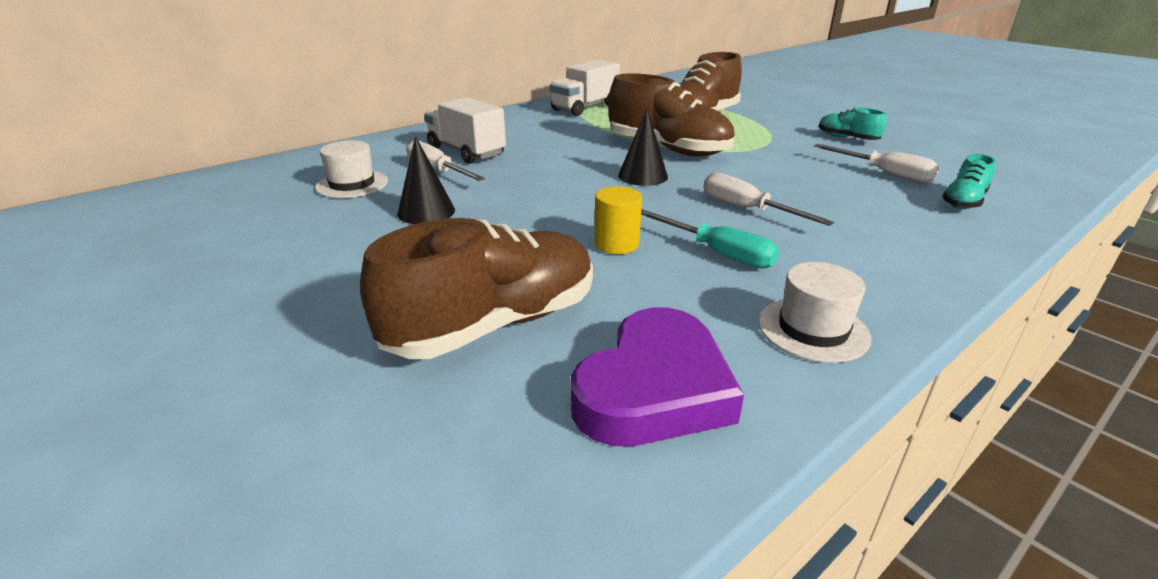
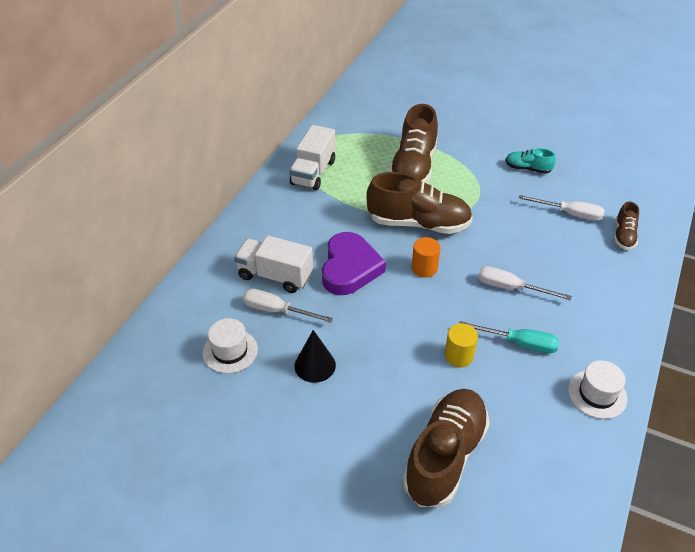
camera: 25 degrees left, 15 degrees up
purple heart [571,307,744,446] -> purple heart moved to [322,232,386,295]
black cone [618,108,668,186] -> orange cylinder [412,237,441,278]
turquoise shoe [942,154,996,209] -> brown shoe [614,201,639,250]

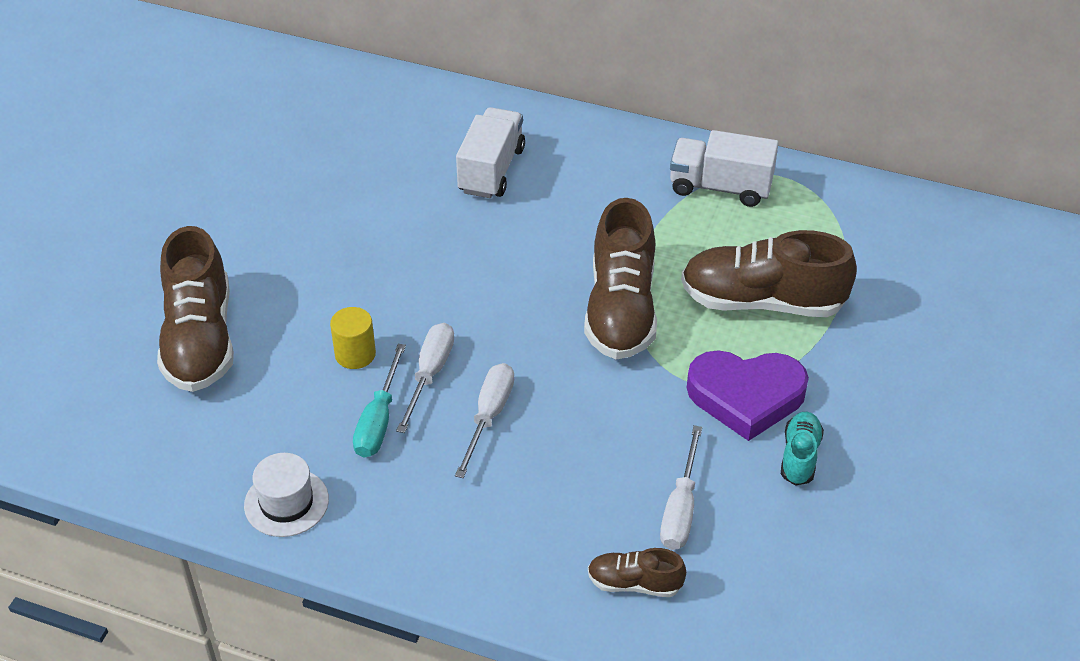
camera: 85 degrees right, 0 degrees up
white hat [203,318,258,374] -> none
white screwdriver [242,289,334,323] -> white screwdriver moved to [396,323,454,433]
black cone [295,330,336,383] -> none
purple heart [322,232,386,295] -> purple heart moved to [687,350,809,441]
brown shoe [403,389,490,507] -> brown shoe turned 60 degrees clockwise [157,226,234,392]
orange cylinder [412,237,441,278] -> none

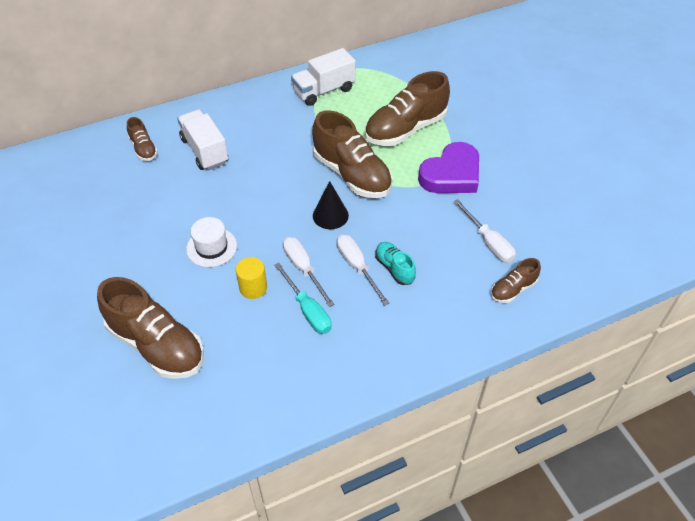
camera: 45 degrees left, 5 degrees up
white hat [244,453,329,537] -> white hat moved to [186,217,237,267]
turquoise shoe [781,412,824,486] -> turquoise shoe moved to [375,242,416,285]
none -> brown shoe [127,117,158,161]
none -> black cone [313,181,349,229]

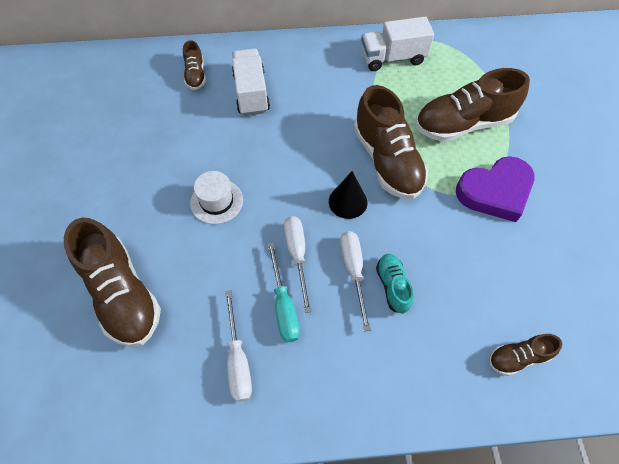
camera: 20 degrees right, 10 degrees up
yellow cylinder [236,257,267,299] -> none
white screwdriver [454,199,516,263] -> white screwdriver moved to [225,290,252,402]

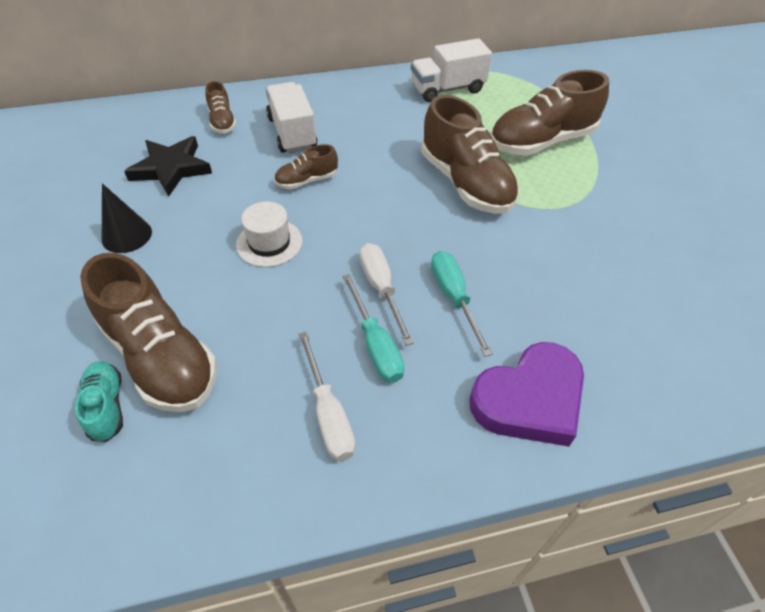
camera: 10 degrees left, 10 degrees down
black cone [329,171,367,219] -> black cone moved to [102,183,152,253]
white screwdriver [340,231,371,331] -> turquoise screwdriver [431,251,493,357]
turquoise shoe [376,254,414,314] -> turquoise shoe moved to [75,361,123,442]
purple heart [456,156,535,222] -> purple heart moved to [470,342,584,447]
brown shoe [489,334,562,376] -> brown shoe moved to [274,144,338,189]
none -> black star [124,136,212,197]

